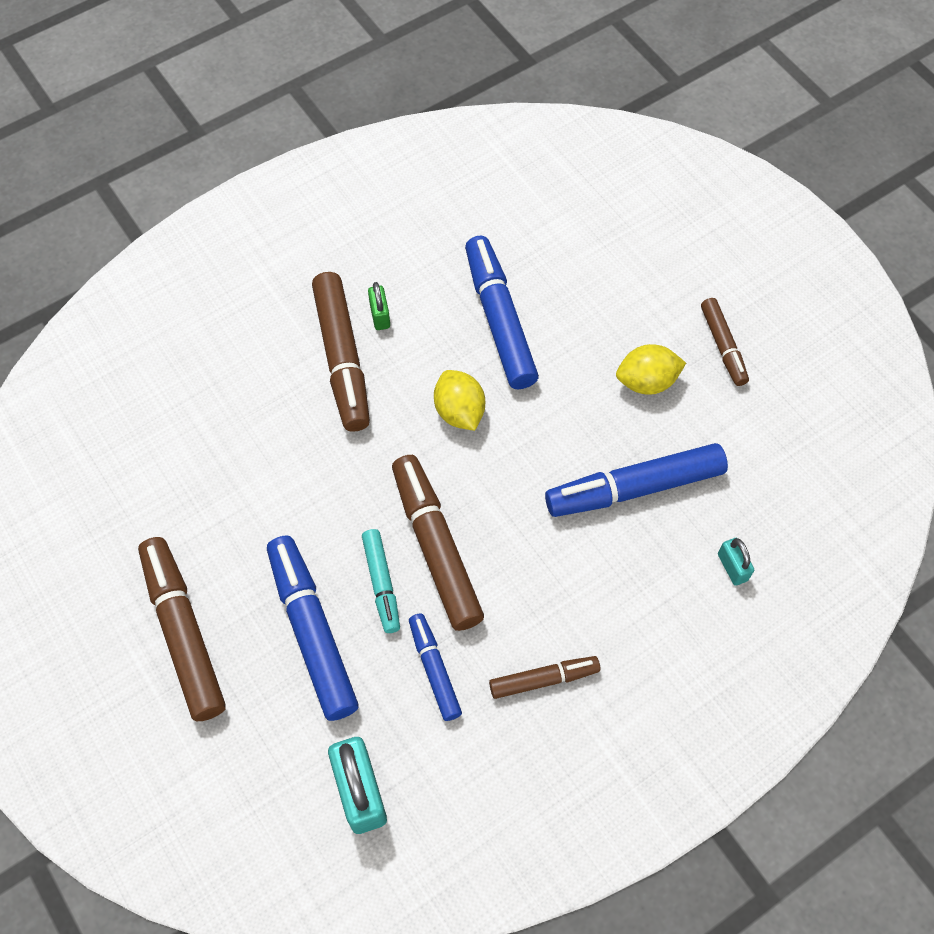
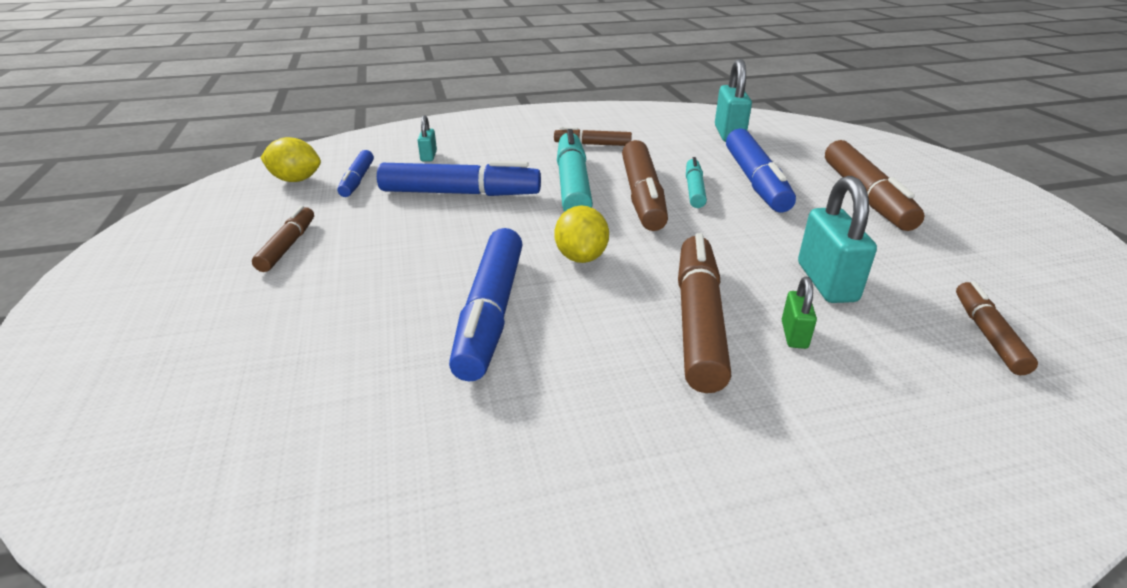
camera: 160 degrees left, 30 degrees down
green padlock [368,282,390,330] -> green padlock moved to [782,277,817,349]
blue marker [409,613,462,721] -> blue marker moved to [337,150,374,197]
yellow lemon [616,344,686,395] -> yellow lemon moved to [261,137,321,182]
none -> turquoise marker [557,129,593,212]
none -> turquoise padlock [798,176,877,303]
none -> brown marker [956,281,1038,375]

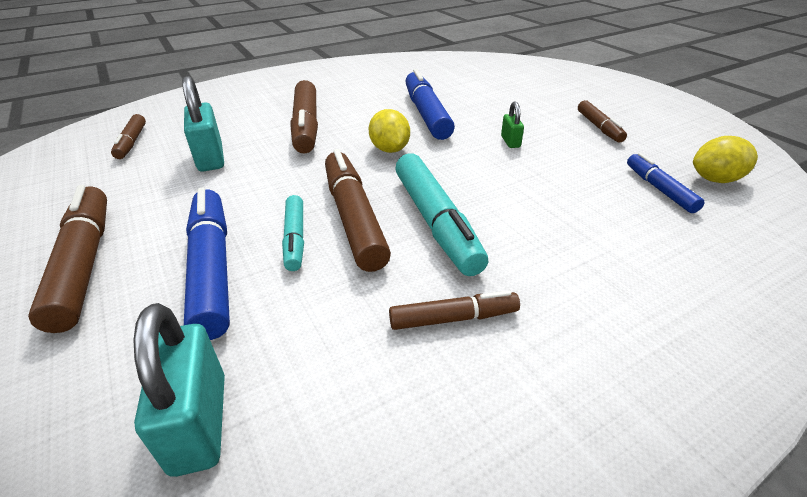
camera: 165 degrees right, 5 degrees up
blue marker [377,161,541,196] -> none
turquoise padlock [418,115,437,162] -> none
green padlock [782,277,817,349] -> green padlock moved to [501,101,524,148]

